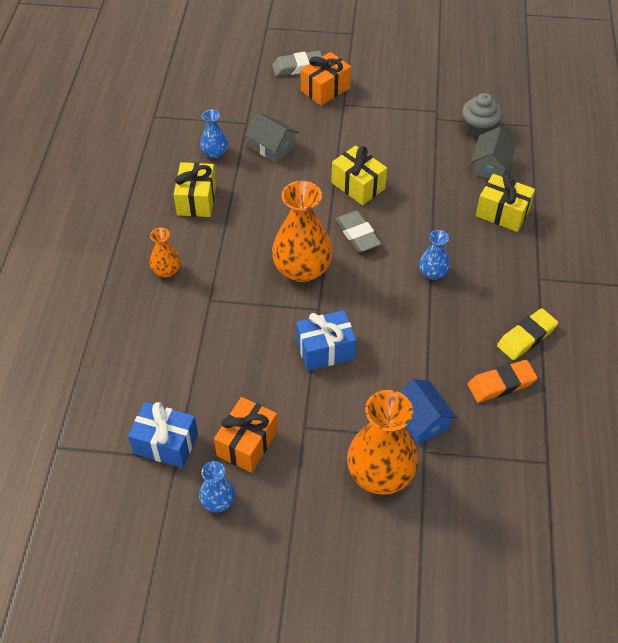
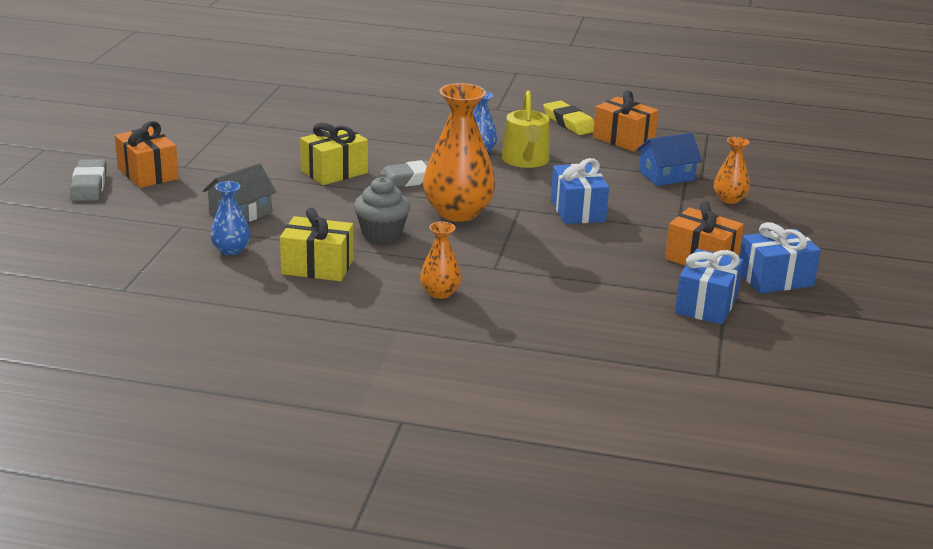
camera: 85 degrees left, 25 degrees down
blue vase [199,461,236,513] -> blue gift [740,222,821,293]
orange vase [347,390,418,495] -> orange vase [714,137,750,204], size x0.51
grey cupcake [462,93,502,139] -> grey cupcake moved to [354,177,410,243]
orange eraser [468,360,538,403] -> orange gift [593,91,659,152]
grey house [471,127,516,179] -> none
yellow gift [476,173,535,232] -> none
none -> yellow watering can [501,90,549,168]

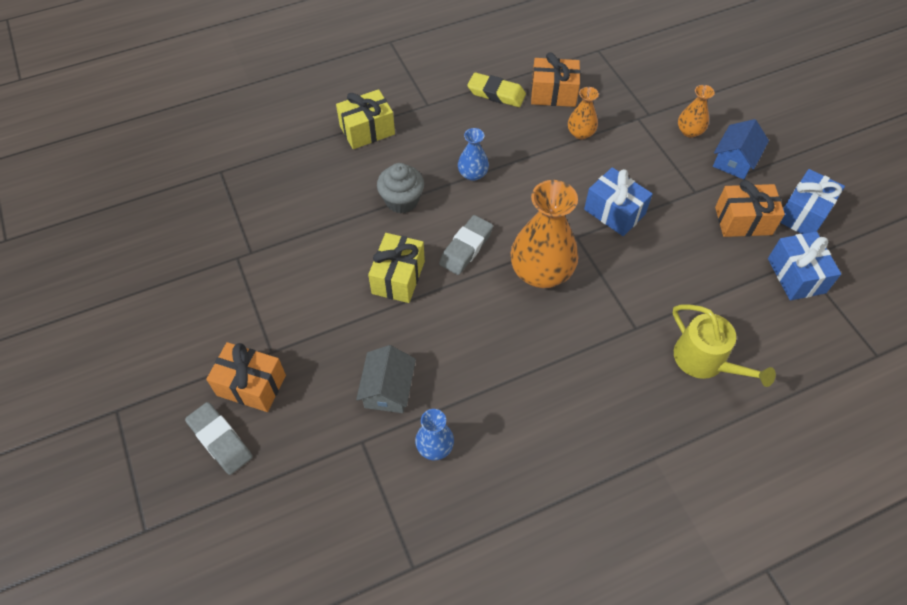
camera: 35 degrees left, 30 degrees up
yellow gift [280,208,353,281] -> yellow gift moved to [336,89,395,149]
grey cupcake [354,177,410,243] -> grey cupcake moved to [377,163,424,213]
orange vase [420,221,461,299] -> orange vase moved to [568,87,599,139]
yellow watering can [501,90,549,168] -> yellow watering can moved to [672,305,776,387]
blue house [636,133,702,186] -> blue house moved to [713,119,769,180]

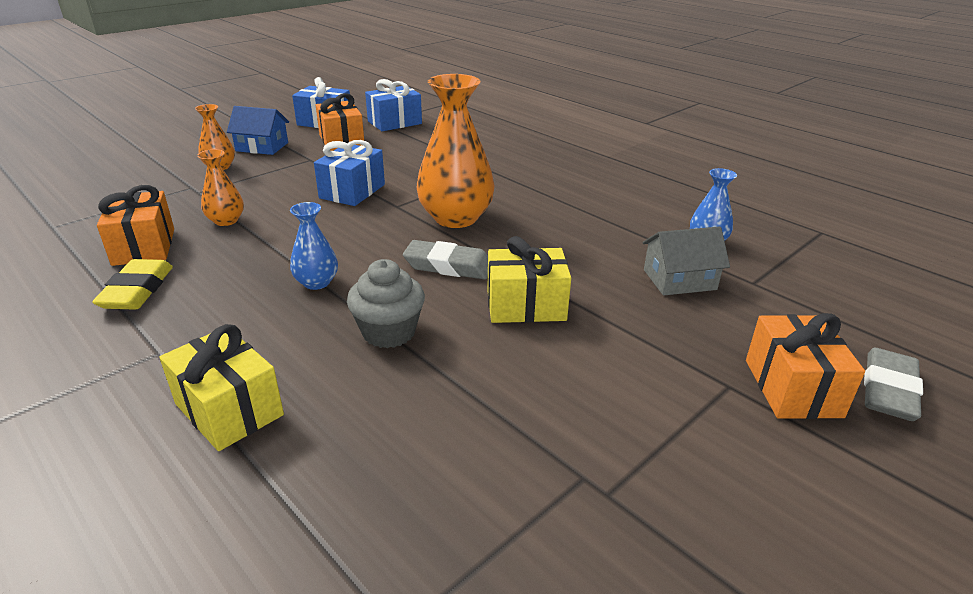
camera: 110 degrees left, 25 degrees down
yellow watering can [672,305,776,387] -> none

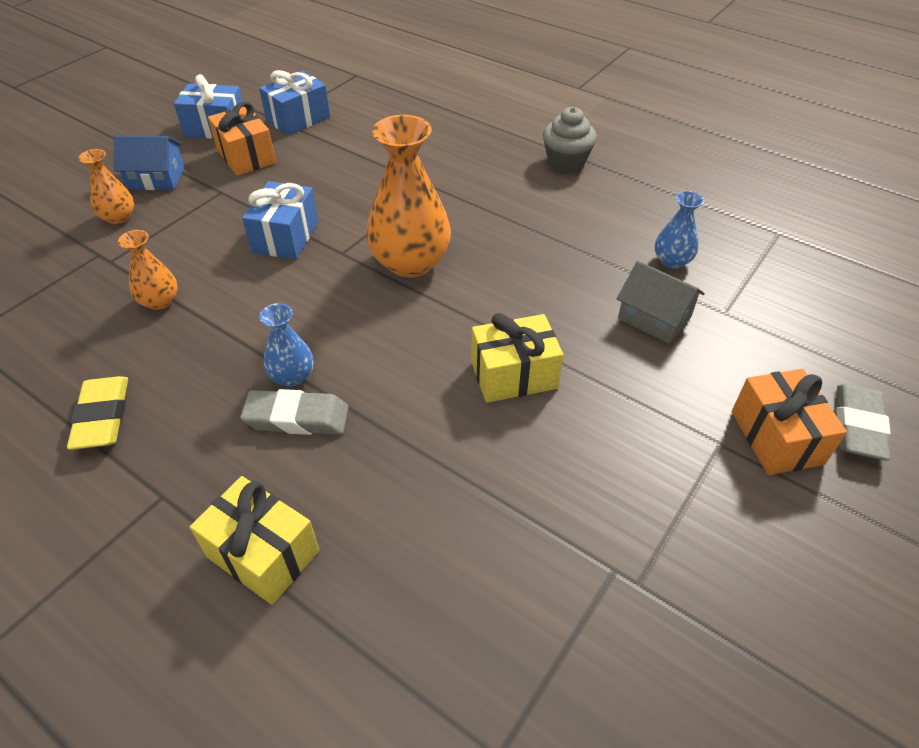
camera: 10 degrees left, 15 degrees up
orange gift [97,185,174,266] -> none
grey cupcake [347,259,425,348] -> grey cupcake moved to [543,107,597,173]
grey eraser [403,240,488,279] -> grey eraser moved to [240,389,349,435]
grey house [643,226,730,296] -> grey house turned 60 degrees clockwise [617,261,705,344]

